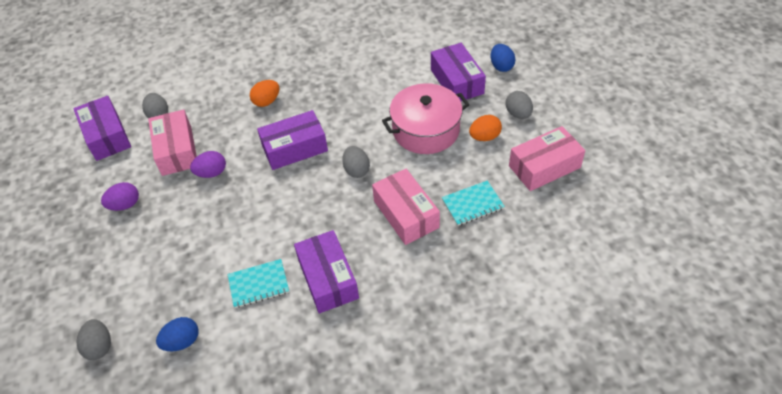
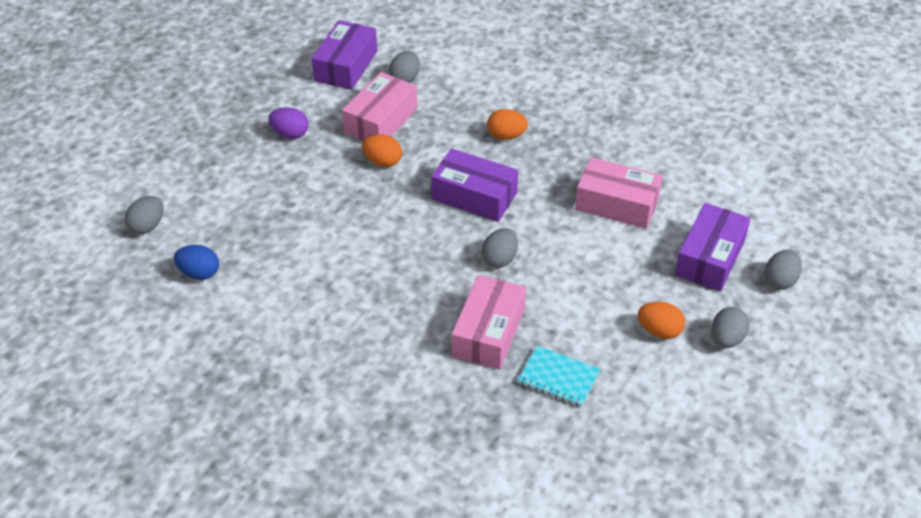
camera: 45 degrees right, 5 degrees down
purple egg [190,151,226,178] -> orange egg [362,135,402,167]
turquoise notebook [228,259,289,308] -> none
purple box [294,230,359,313] -> none
pink pot [382,83,469,154] -> none
blue egg [491,44,516,72] -> grey egg [764,250,802,290]
pink box [509,126,585,191] -> pink box moved to [575,157,663,229]

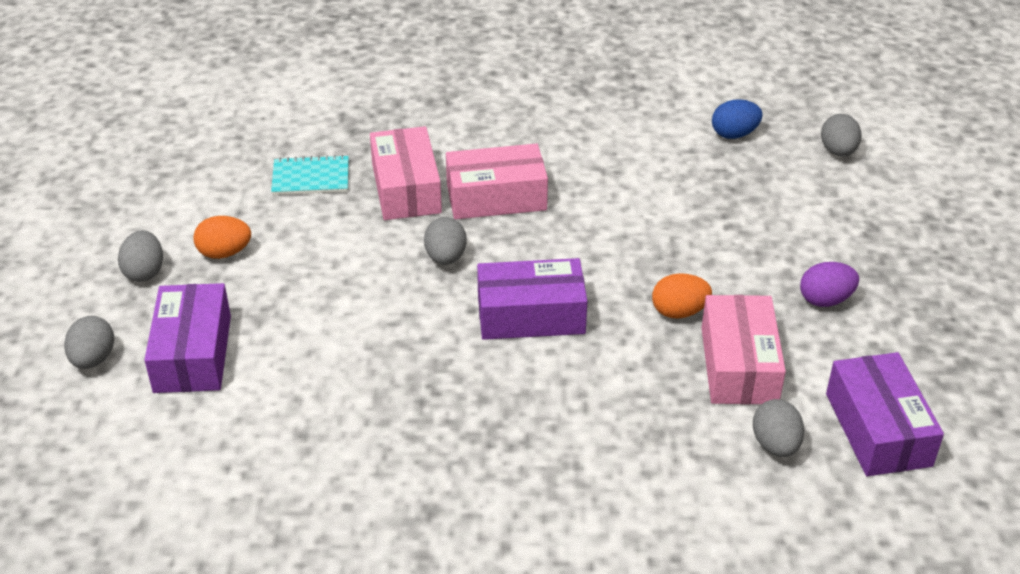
camera: 150 degrees right, 5 degrees down
orange egg [487,109,528,140] -> none
pink box [575,157,663,229] -> pink box moved to [446,144,548,219]

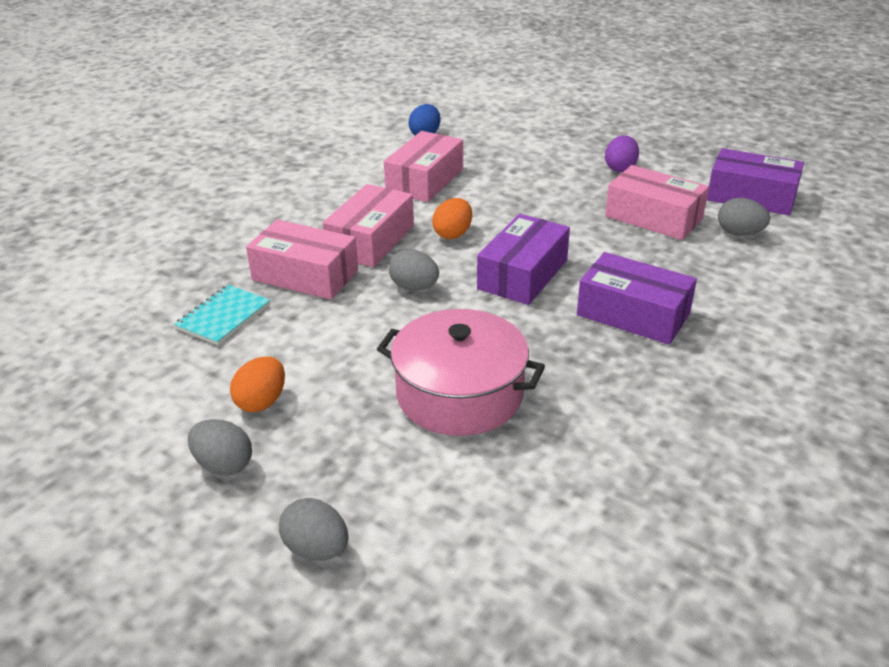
camera: 55 degrees left, 5 degrees down
purple box [144,283,231,393] -> purple box moved to [577,252,697,345]
orange egg [652,273,712,319] -> orange egg moved to [432,198,472,239]
grey egg [821,114,861,156] -> none
none -> pink pot [377,309,545,436]
none -> pink box [384,131,463,202]

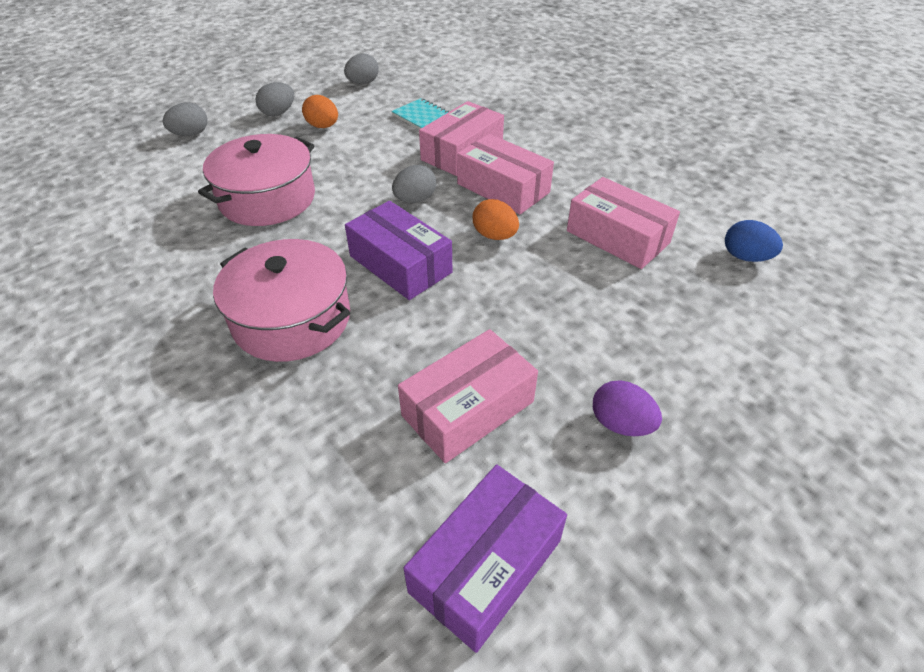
camera: 105 degrees right, 10 degrees up
purple box [577,252,697,345] -> pink pot [213,239,351,362]
grey egg [718,198,770,236] -> grey egg moved to [344,53,379,84]

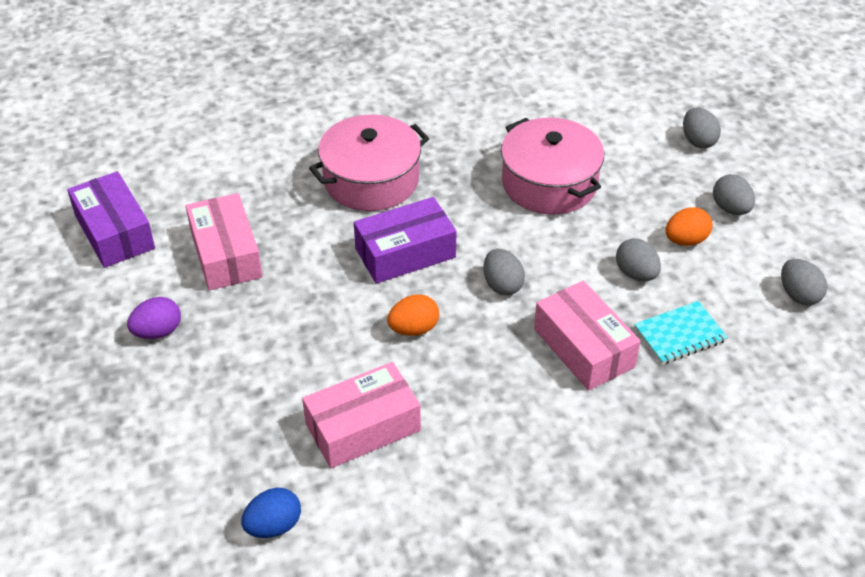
camera: 110 degrees right, 0 degrees up
pink box [457,134,554,215] -> none
none -> grey egg [616,239,661,281]

